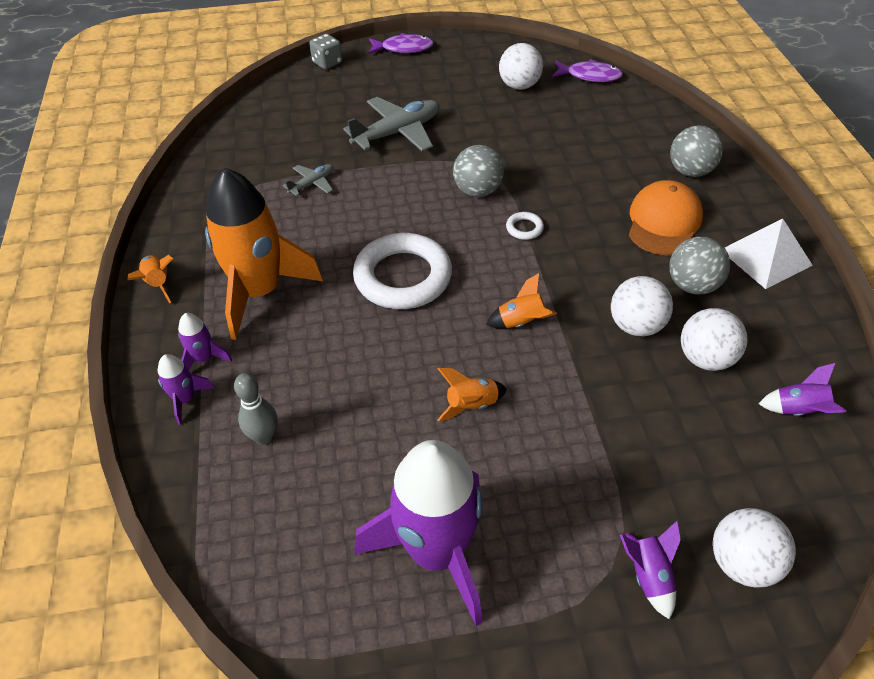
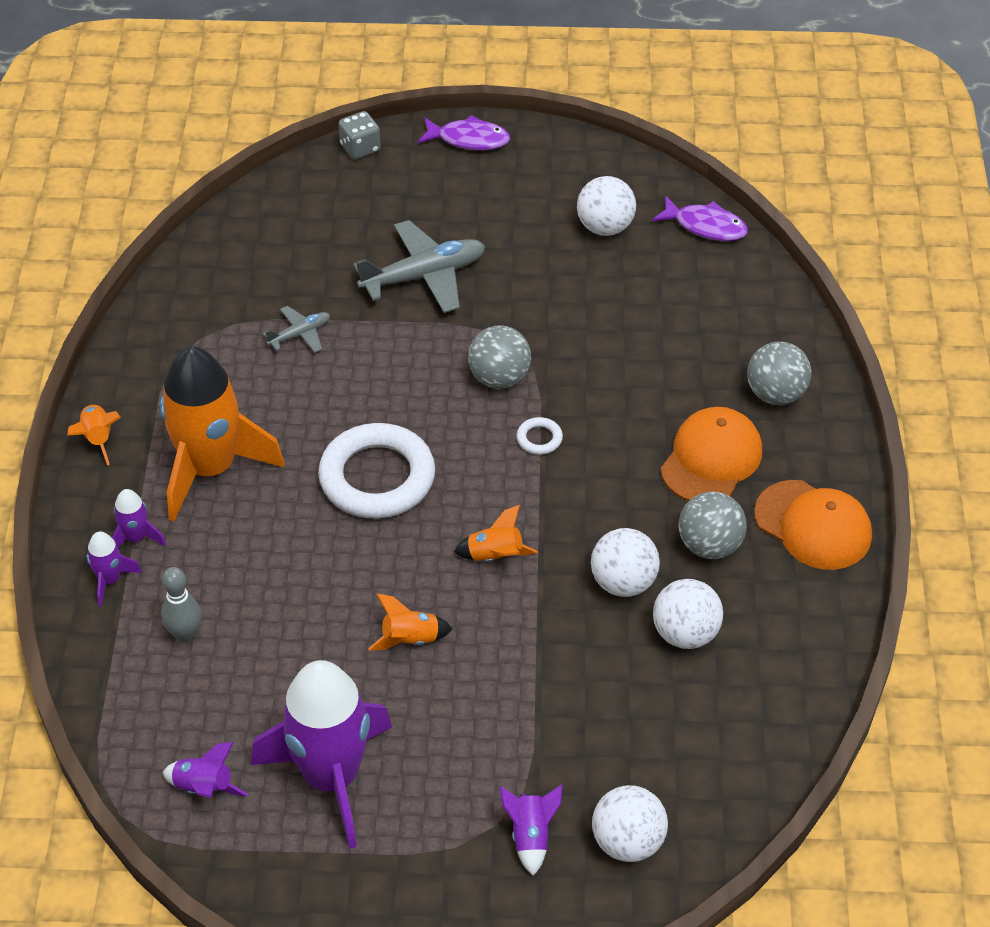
camera: 10 degrees right, 0 degrees up
white pyramid [725,218,813,289] -> orange cap [754,480,872,570]
purple rocket [759,363,847,416] -> purple rocket moved to [162,742,248,798]

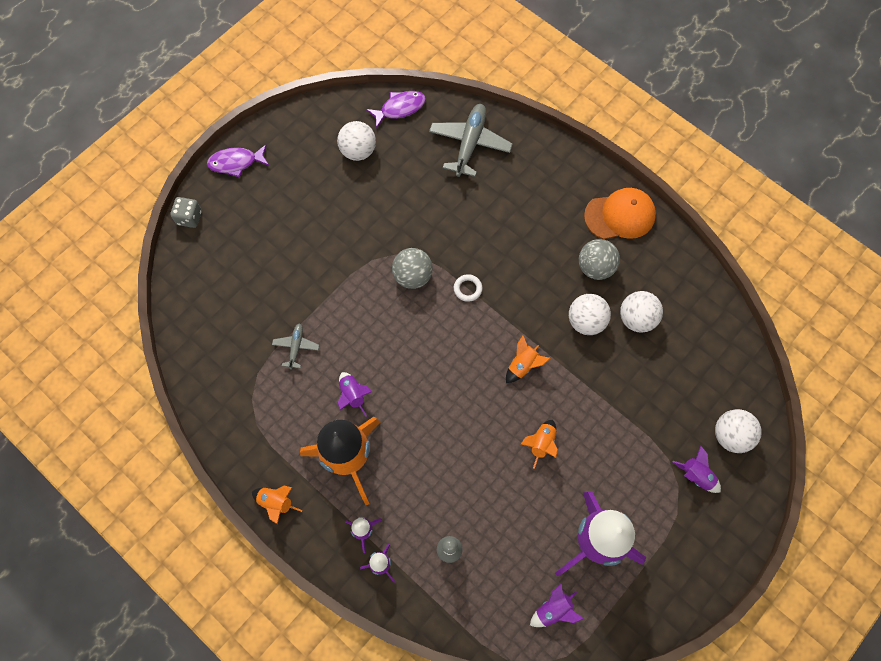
camera: 50 degrees left, 20 degrees up
white ring [318,423,435,519] -> none
grey plane [354,220,485,313] -> grey plane moved to [429,104,513,177]
purple fish [418,115,510,151] -> purple fish turned 150 degrees counterclockwise [207,144,269,178]
orange cap [661,407,762,501] -> none
grey ball [747,341,812,405] -> none
none -> purple rocket [338,372,372,417]

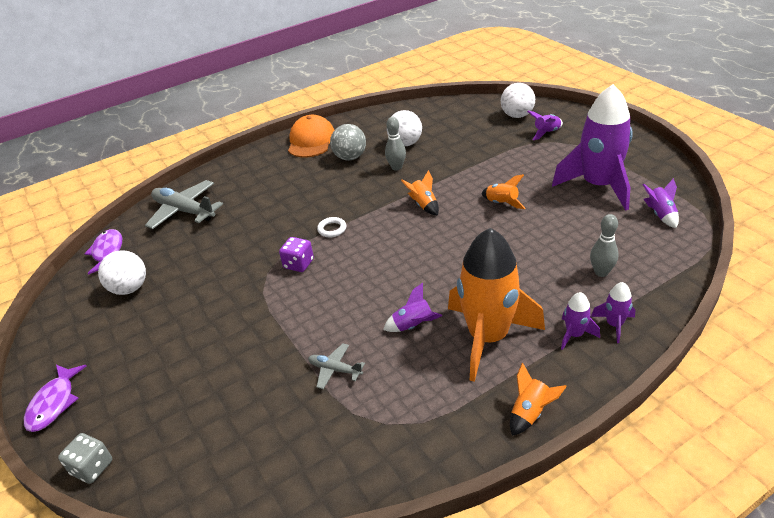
camera: 70 degrees left, 30 degrees down
grey ball [392,248,433,289] -> purple dice [279,237,314,272]
white ball [569,294,611,335] -> grey bowling pin [385,117,406,171]

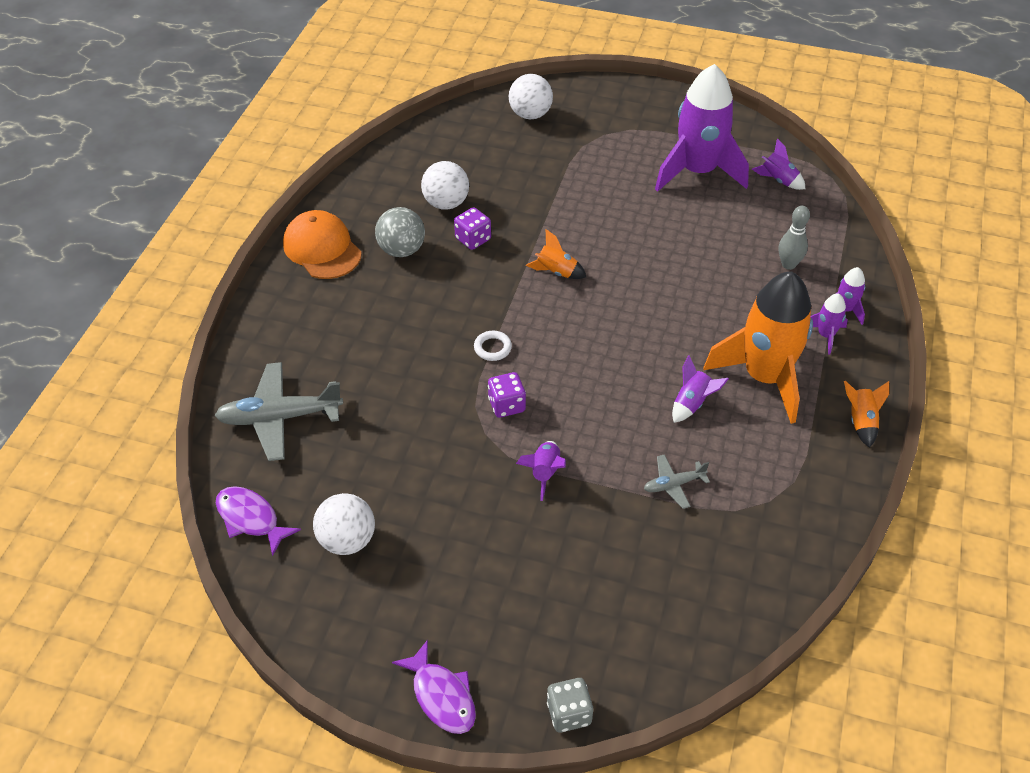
camera: 45 degrees left, 10 degrees up
grey bowling pin [385,117,406,171] -> purple dice [454,207,491,250]
orange rocket [481,174,526,209] -> none
purple rocket [527,111,563,140] -> purple rocket moved to [516,441,566,501]

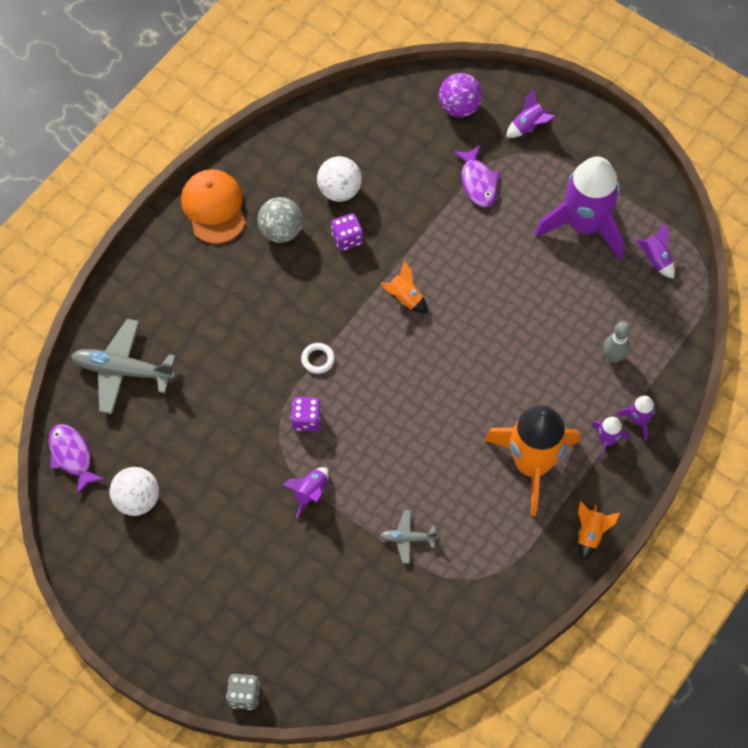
camera: 20 degrees right, 15 degrees up
purple fish [392,640,476,734] -> purple fish moved to [453,145,500,207]
white ball [509,74,553,119] -> purple ball [439,73,483,117]
purple rocket [672,355,729,423] -> purple rocket moved to [506,89,556,138]

